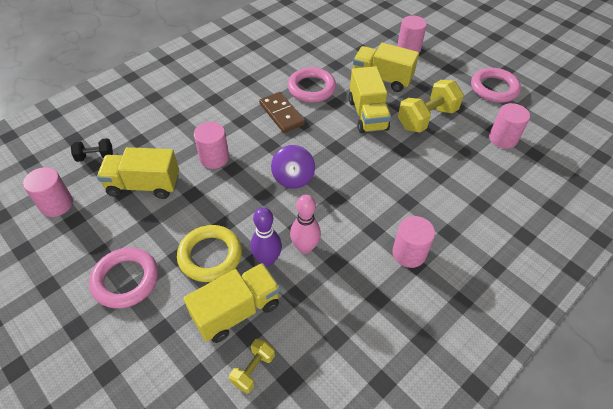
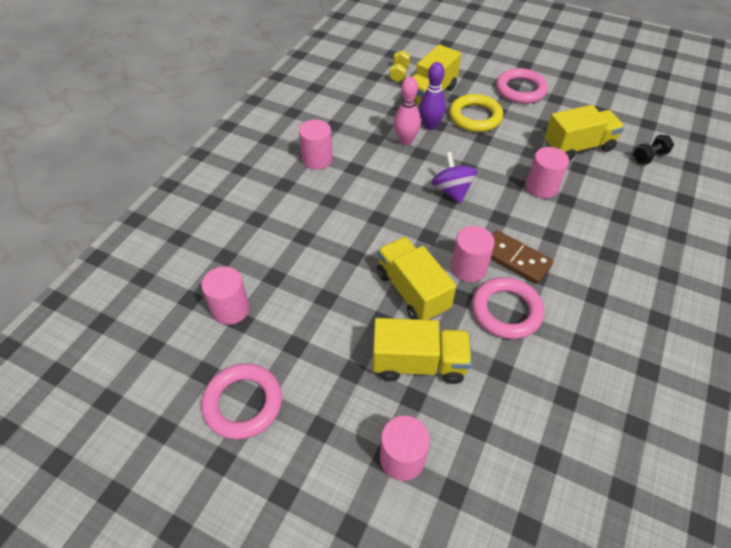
camera: 160 degrees right, 0 degrees up
pink cylinder [23,167,73,217] -> pink cylinder moved to [451,226,495,282]
yellow dumbbell [398,80,464,133] -> none

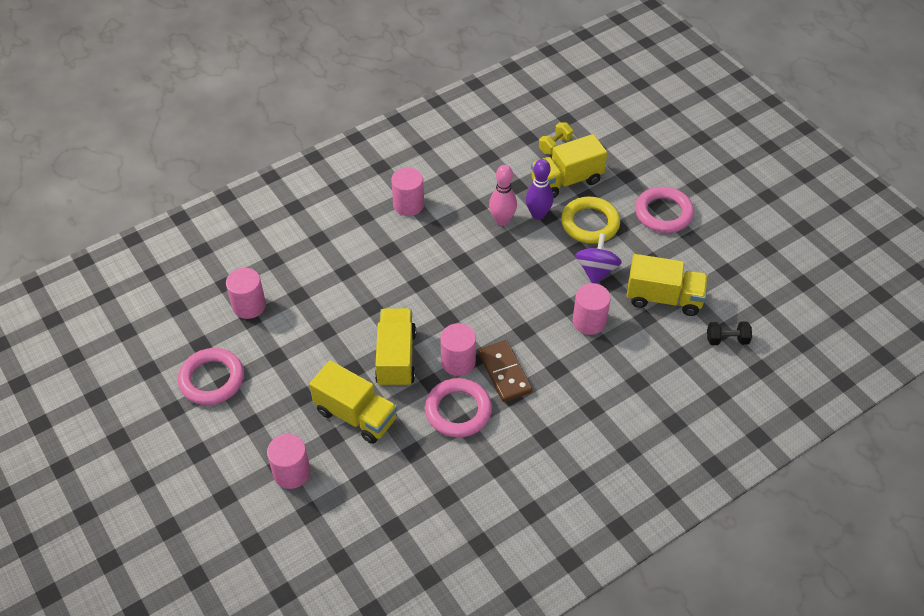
camera: 30 degrees right, 0 degrees up
purple spinning top [431,152,477,204] -> purple spinning top moved to [575,233,622,284]

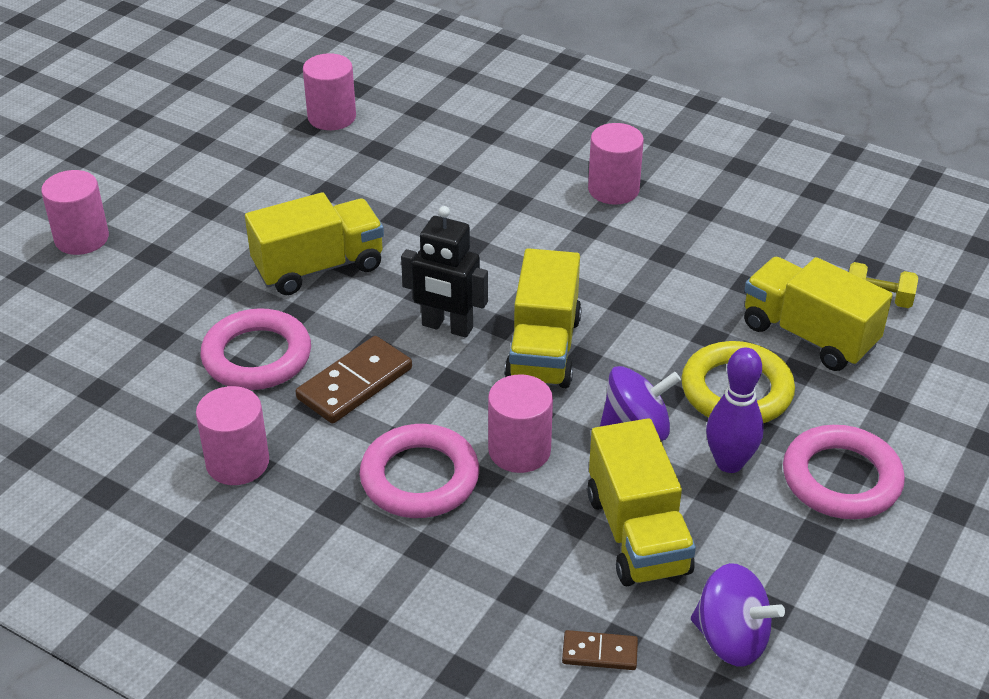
camera: 65 degrees right, 10 degrees down
pink ring [178,348,244,405] -> pink ring moved to [360,424,479,518]
yellow truck [309,360,397,444] -> yellow truck moved to [504,248,582,388]
pink cylinder [440,323,476,376] -> pink cylinder moved to [196,386,269,485]
pink bowling pin [489,165,517,225] -> none
purple bowling pin [526,159,554,220] -> purple bowling pin moved to [706,348,764,473]
black dumbbell [707,321,752,345] -> brown domino [562,630,638,670]
none -> black robot [401,206,488,338]
none -> purple spinning top [691,563,785,667]

